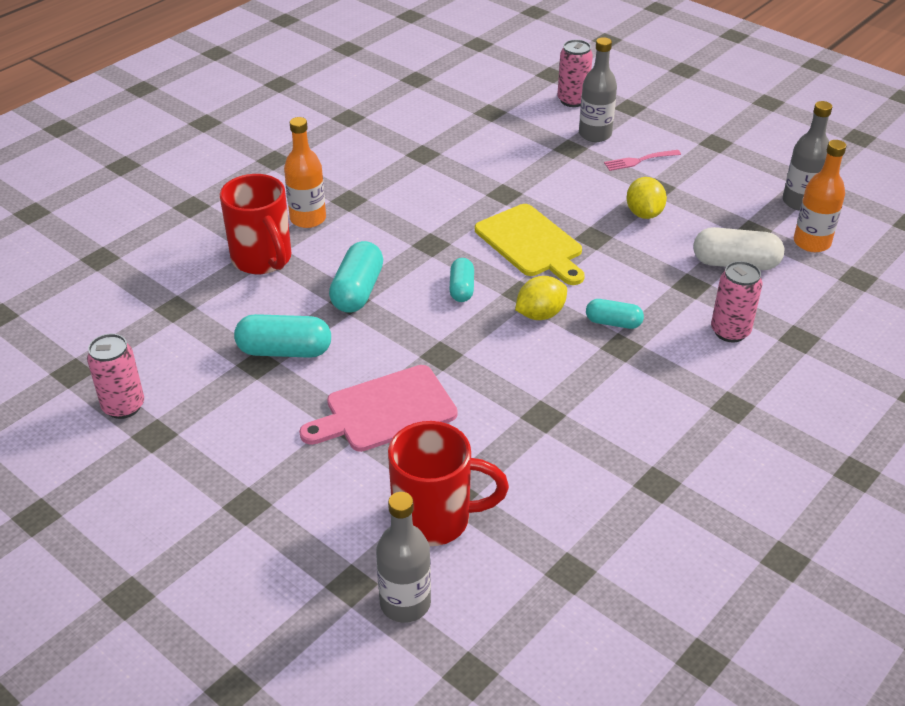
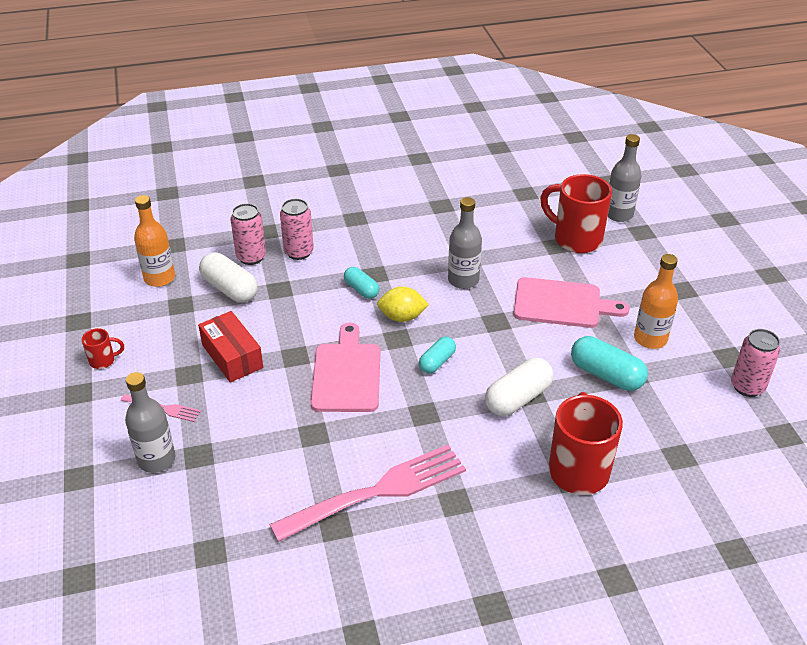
camera: 145 degrees left, 0 degrees up
orange bottle [284,117,326,228] -> orange bottle moved to [634,254,678,349]
turquoise capsule [329,241,383,313] -> white capsule [485,358,553,416]
yellow cutting board [475,204,585,285] -> pink cutting board [311,323,380,412]
pink can [557,40,593,107] -> pink can moved to [231,203,266,265]
yellow lemon [626,177,667,219] -> red box [198,311,263,382]
grey bottle [783,101,832,211] -> grey bottle moved to [448,197,482,289]
none -> red mug [82,328,124,369]
none -> pink fork [269,445,466,542]

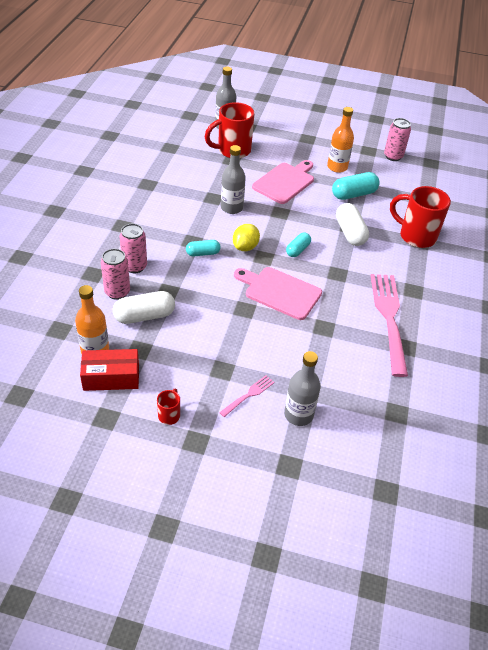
camera: 65 degrees left, 5 degrees up
red box [198,311,263,382] -> red box moved to [80,349,139,391]
turquoise capsule [419,337,456,374] -> turquoise capsule turned 60 degrees clockwise [286,232,311,257]

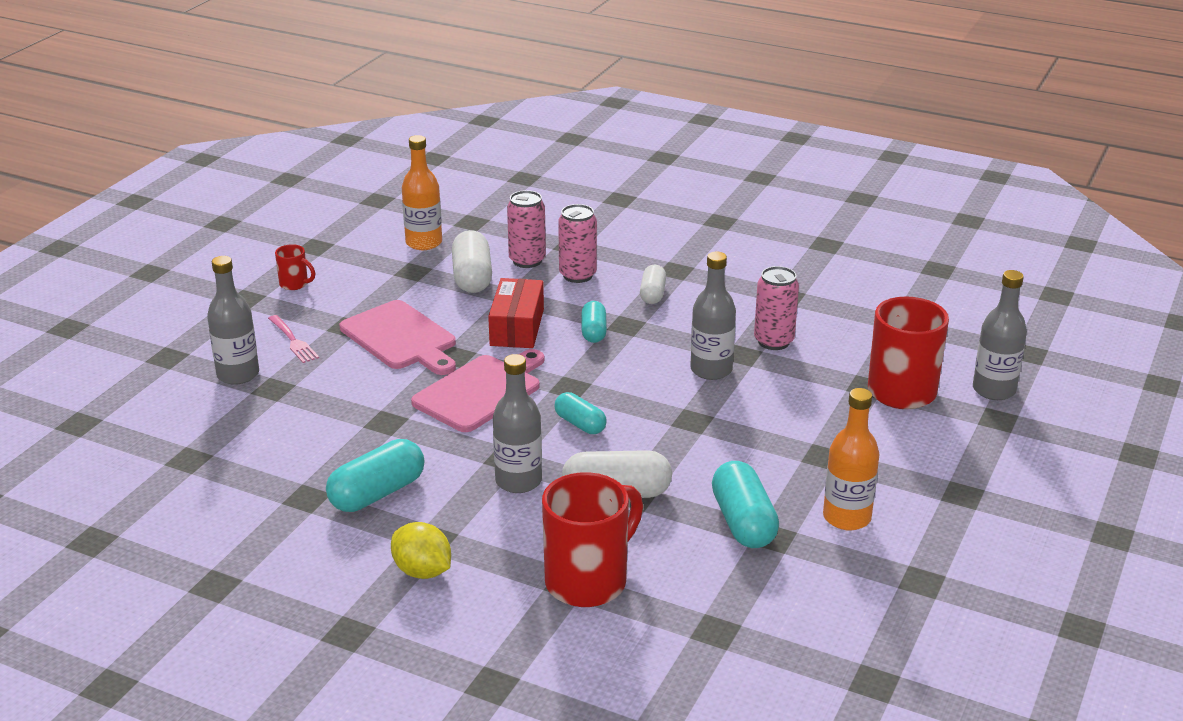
camera: 105 degrees right, 15 degrees down
red box [80,349,139,391] -> red box moved to [488,278,544,348]
yellow lemon [233,224,260,251] -> yellow lemon moved to [391,522,451,579]
pink cutting board [252,160,314,204] -> pink cutting board moved to [340,300,456,375]
pink fork [371,274,408,377] -> turquoise capsule [326,439,425,512]
pink can [384,118,411,161] -> pink can moved to [754,266,799,350]
none -> grey bottle [493,354,542,493]
none -> white capsule [640,265,666,304]

